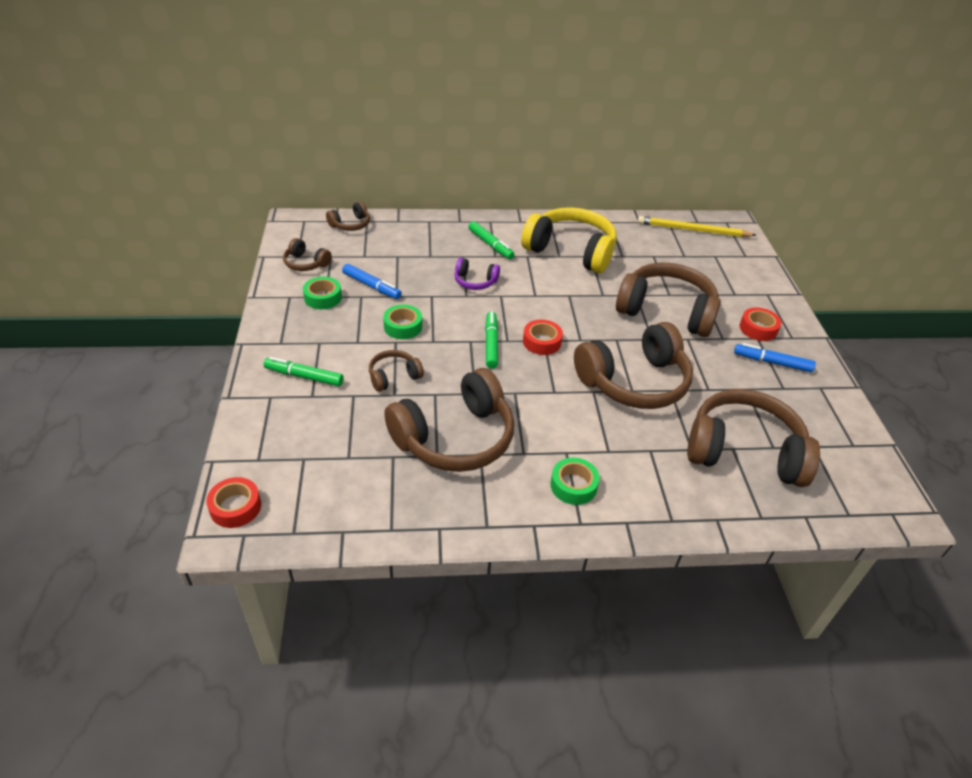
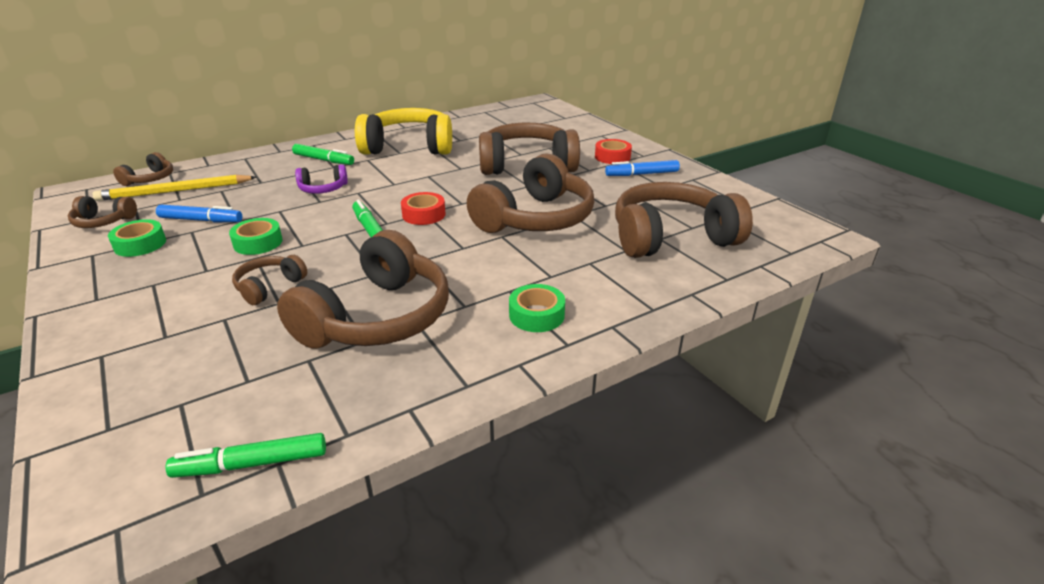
camera: 25 degrees left, 10 degrees down
red tape [206,477,261,528] -> none
green marker [264,357,344,386] -> green marker moved to [166,433,326,478]
yellow pencil [638,216,756,237] -> yellow pencil moved to [93,175,256,201]

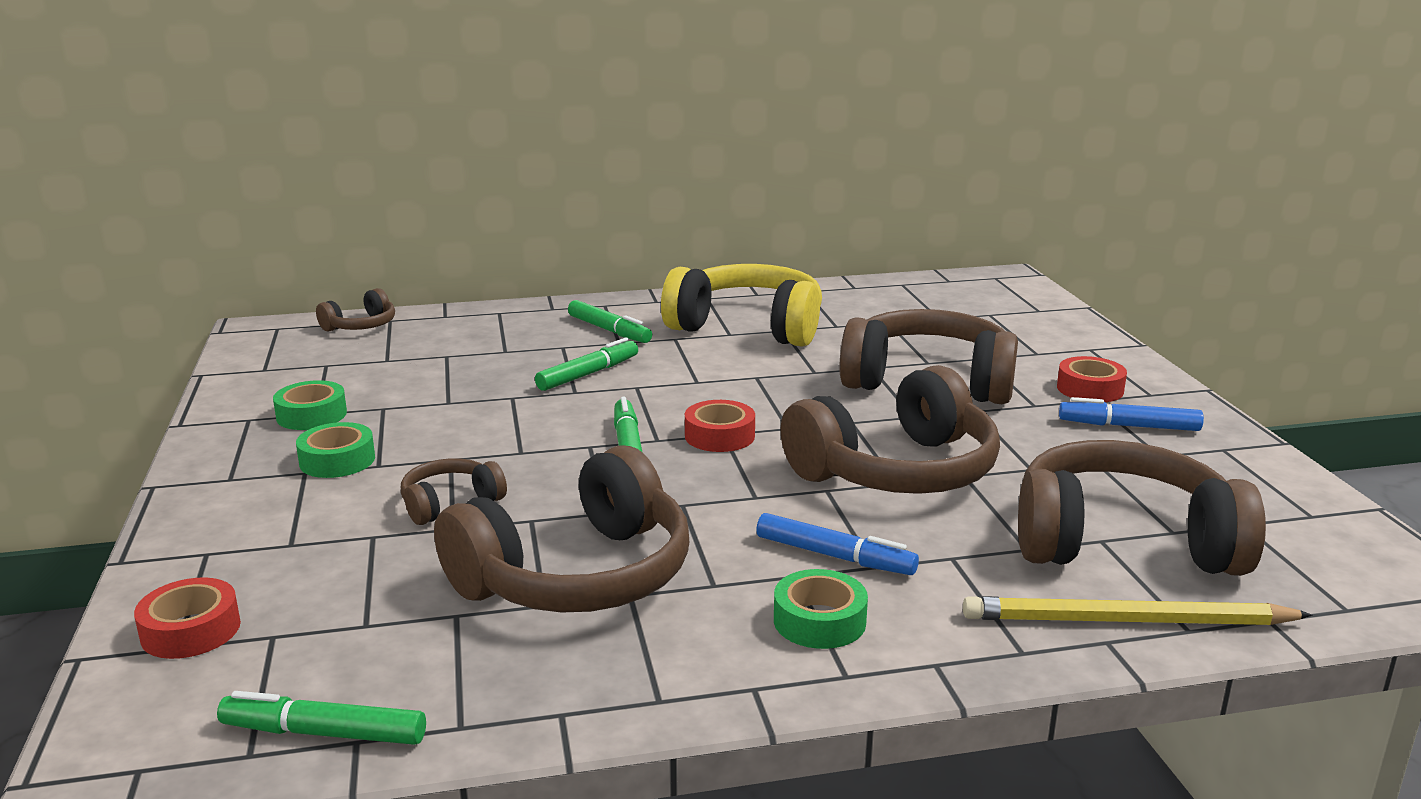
camera: 20 degrees right, 10 degrees down
brown headphones [68,196,137,228] -> none
yellow pencil [93,175,256,201] -> yellow pencil moved to [963,596,1313,625]
blue marker [156,205,242,222] -> blue marker moved to [756,513,919,575]
green tape [229,218,283,255] -> green tape moved to [296,422,375,478]
purple headphones [295,164,348,194] -> green marker [535,337,638,391]
none -> red tape [134,578,241,659]

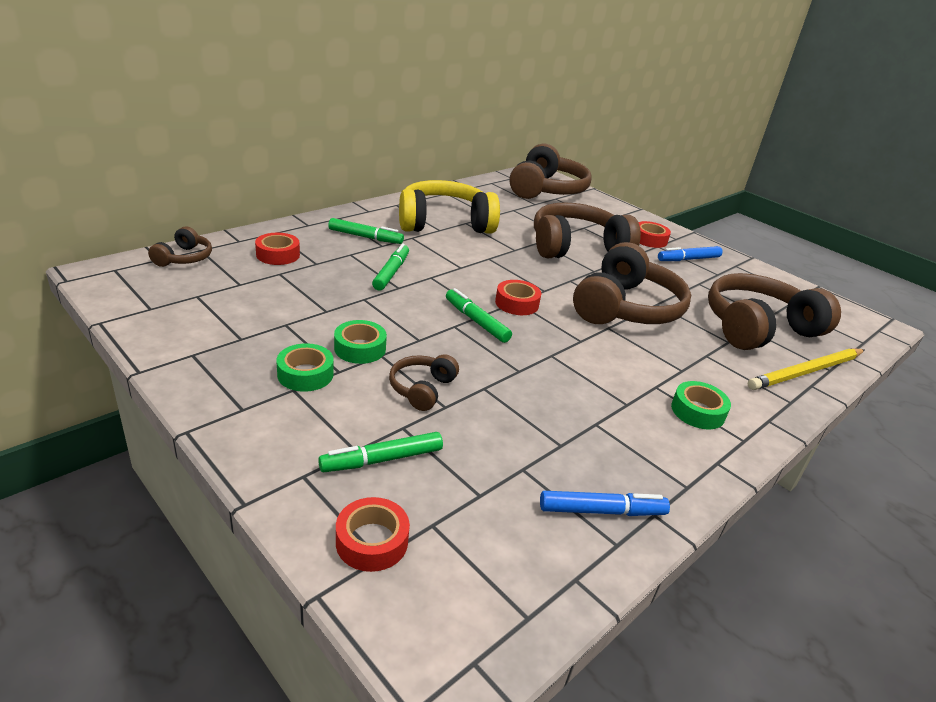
camera: 35 degrees left, 10 degrees up
green marker [217,691,426,745] -> green marker moved to [318,432,443,472]
green tape [273,380,347,430] -> green tape moved to [334,320,387,364]
brown headphones [434,445,689,613] -> brown headphones moved to [509,144,592,199]
blue marker [756,513,919,575] -> blue marker moved to [540,491,670,516]
none -> red tape [255,233,300,265]

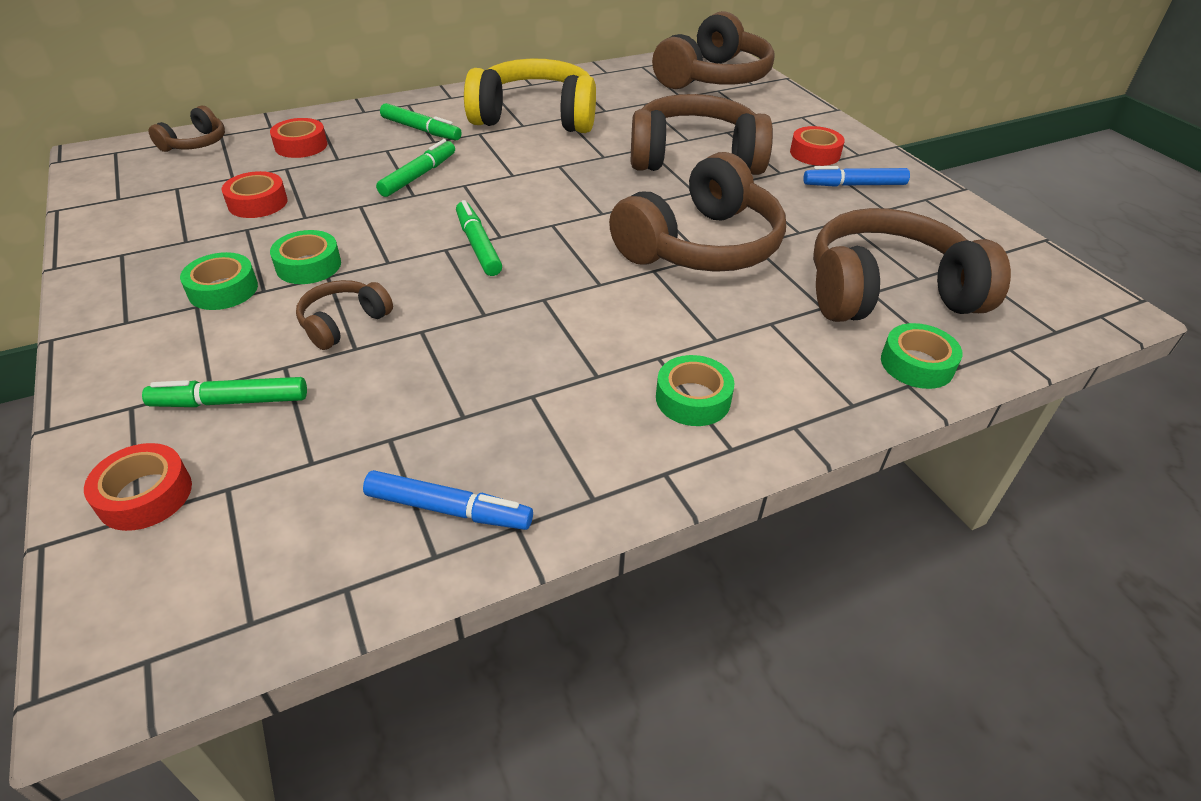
camera: 20 degrees right, 10 degrees up
red tape [495,280,541,315] -> red tape moved to [222,171,287,218]
yellow pencil [748,349,864,390] -> green tape [881,323,963,389]

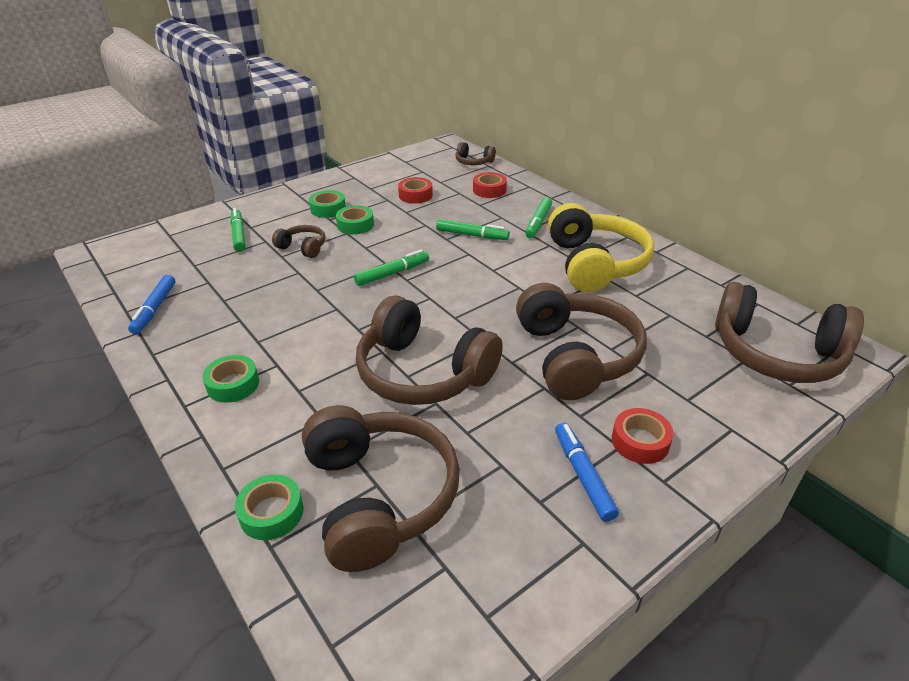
camera: 80 degrees right, 5 degrees down
red tape [84,443,192,531] -> none

